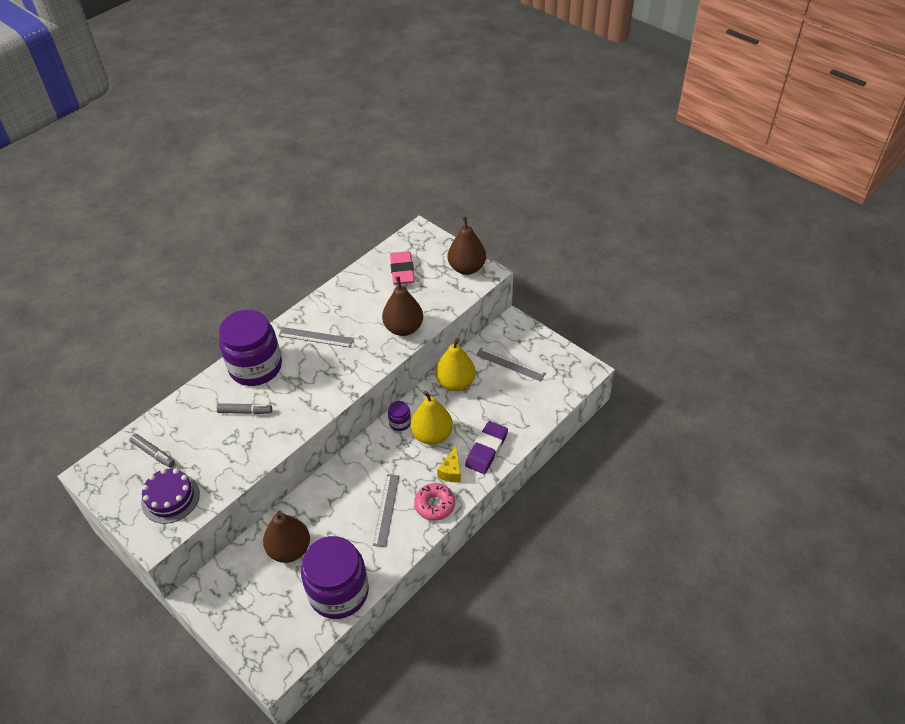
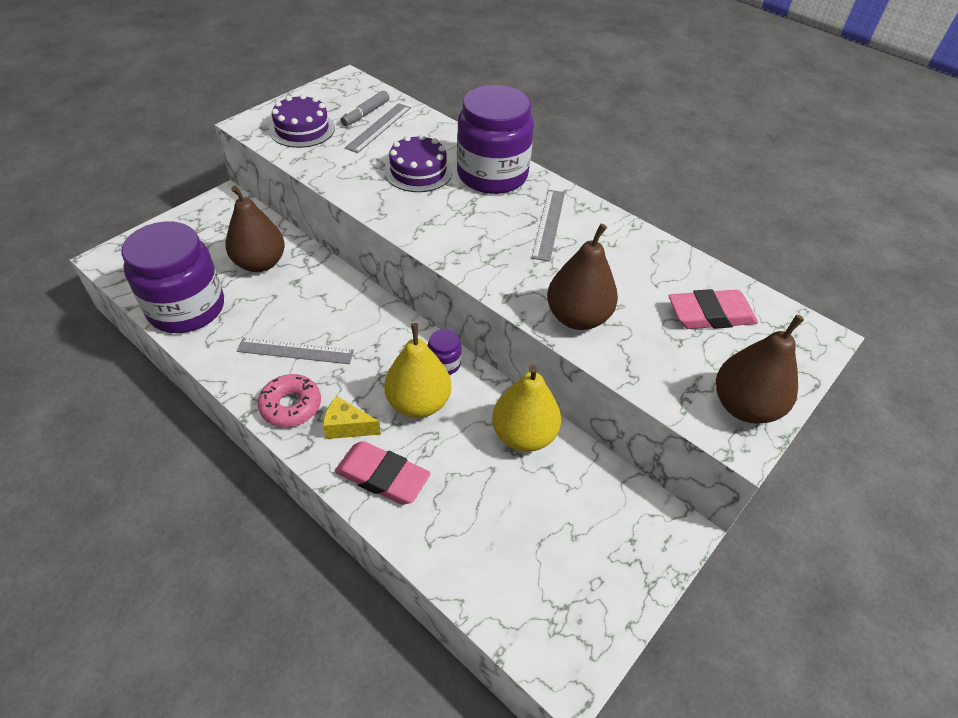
camera: 85 degrees right, 0 degrees up
grey marker [217,403,272,414] -> purple cake [384,134,453,192]
purple eraser [465,421,508,474] -> pink eraser [335,441,431,505]
grey ruler [476,347,546,381] -> grey ruler moved to [345,103,411,153]

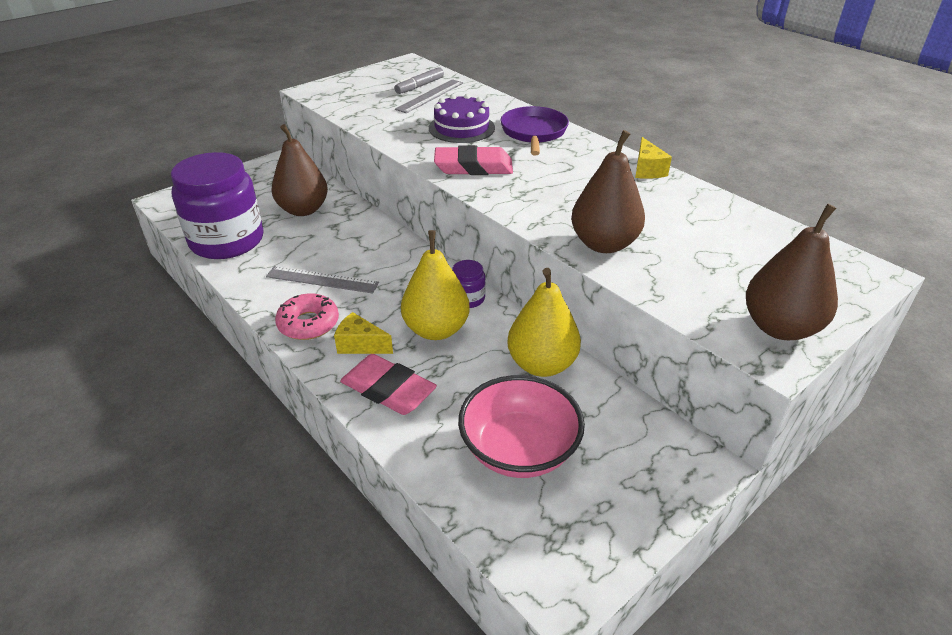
camera: 10 degrees right, 10 degrees down
purple cake [269,94,335,148] -> none
purple jar [457,85,534,194] -> purple pan [500,106,569,155]
grey ruler [532,190,565,262] -> none
pink eraser [669,289,758,329] -> pink eraser moved to [434,145,513,175]
none -> pink bowl [458,375,585,478]
none -> yellow cheese [635,137,672,179]

